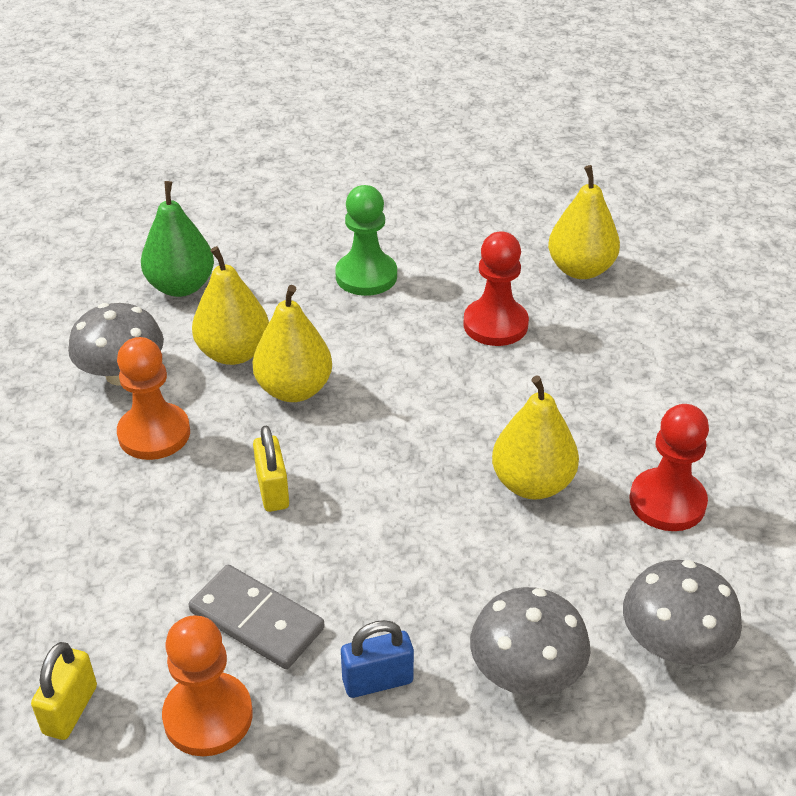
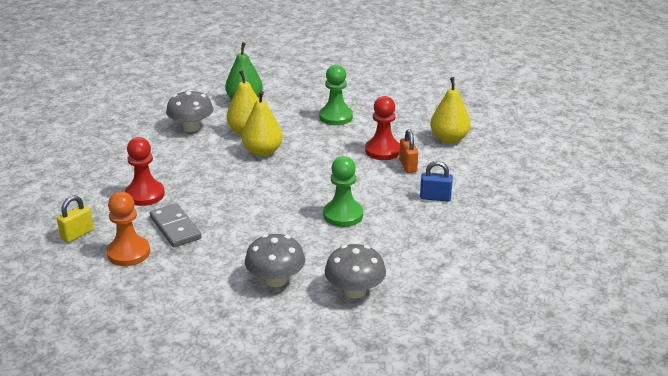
camera: 25 degrees right, 10 degrees down
orange pawn [117,337,190,460] -> none
yellow padlock [253,426,289,512] -> none
blue padlock [341,620,414,698] -> blue padlock moved to [420,161,453,202]
yellow pear [492,375,579,500] -> green pawn [323,156,363,227]
red pawn [630,404,709,531] -> red pawn moved to [125,137,165,206]
none -> orange padlock [399,129,418,173]

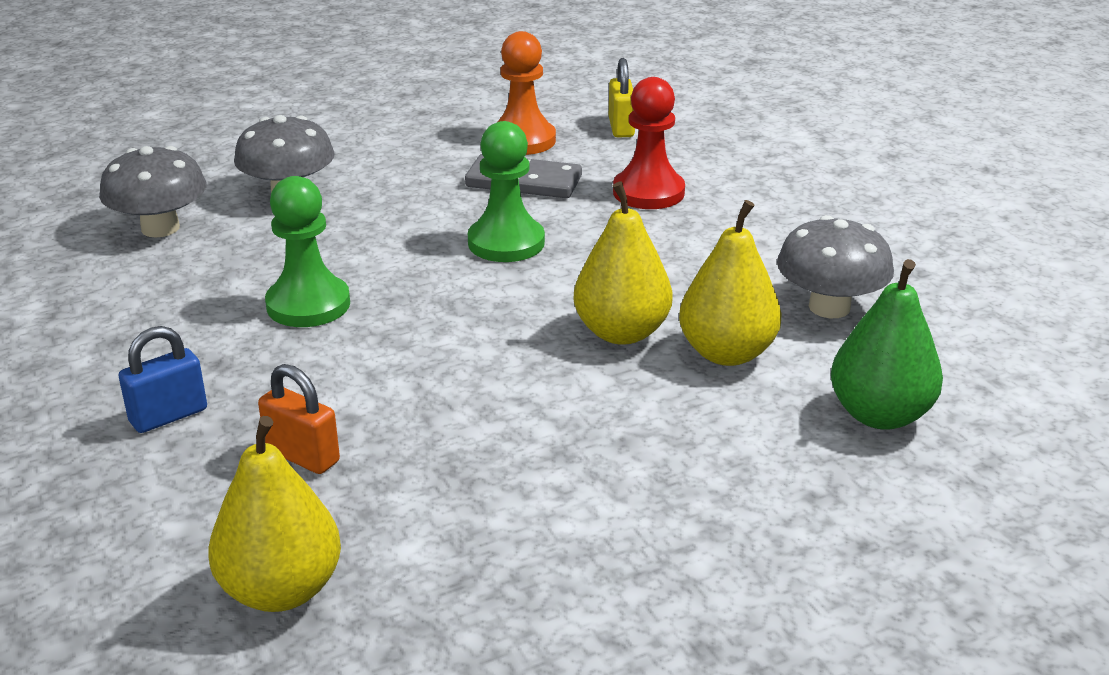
camera: 135 degrees right, 0 degrees up
green pawn [319,65,353,125] -> green pawn moved to [468,121,545,262]
red pawn [365,96,400,160] -> none

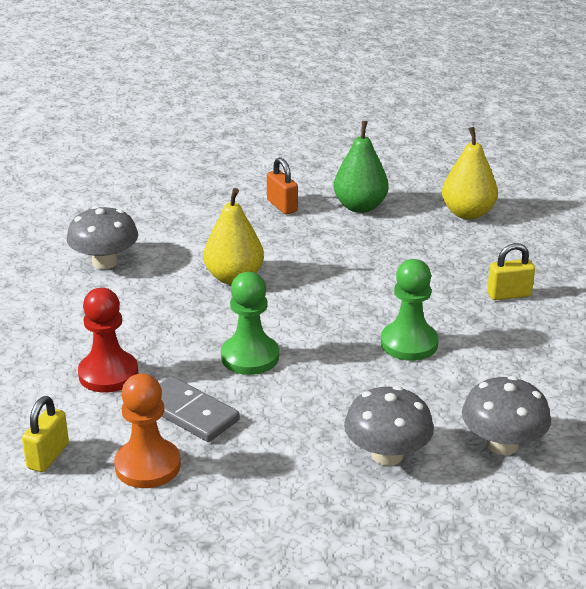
camera: 155 degrees left, 0 degrees up
blue padlock [119,326,207,433] -> yellow padlock [487,243,535,300]
orange padlock [258,364,340,474] -> orange padlock moved to [267,157,298,214]
yellow pear [679,200,782,366] -> none
green pear [831,259,943,430] -> green pear moved to [334,121,389,213]

